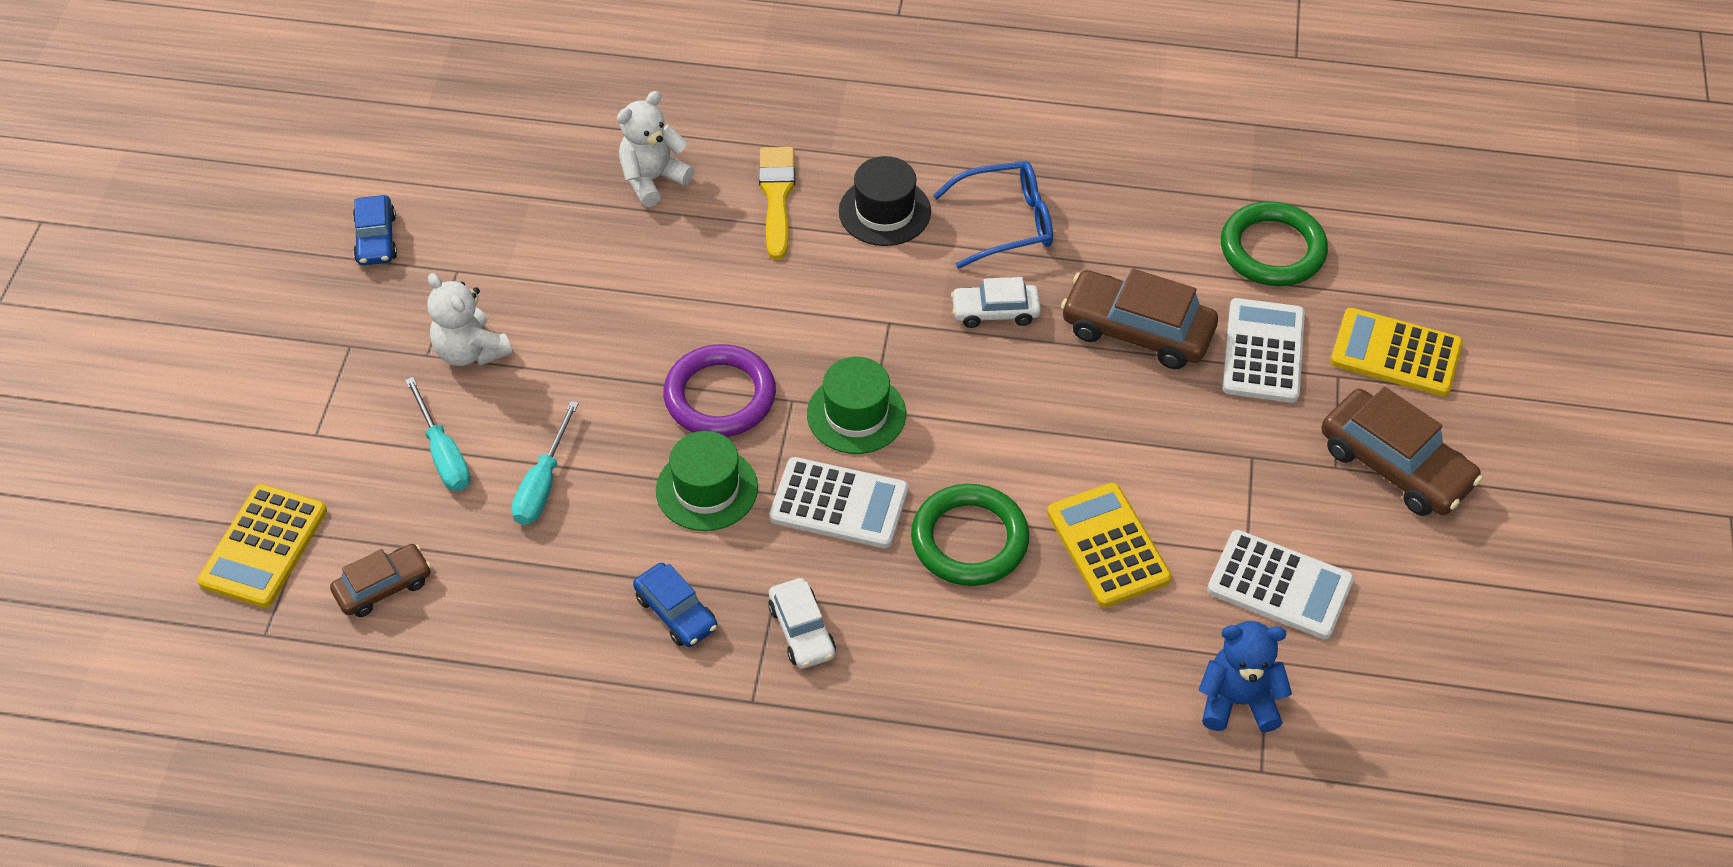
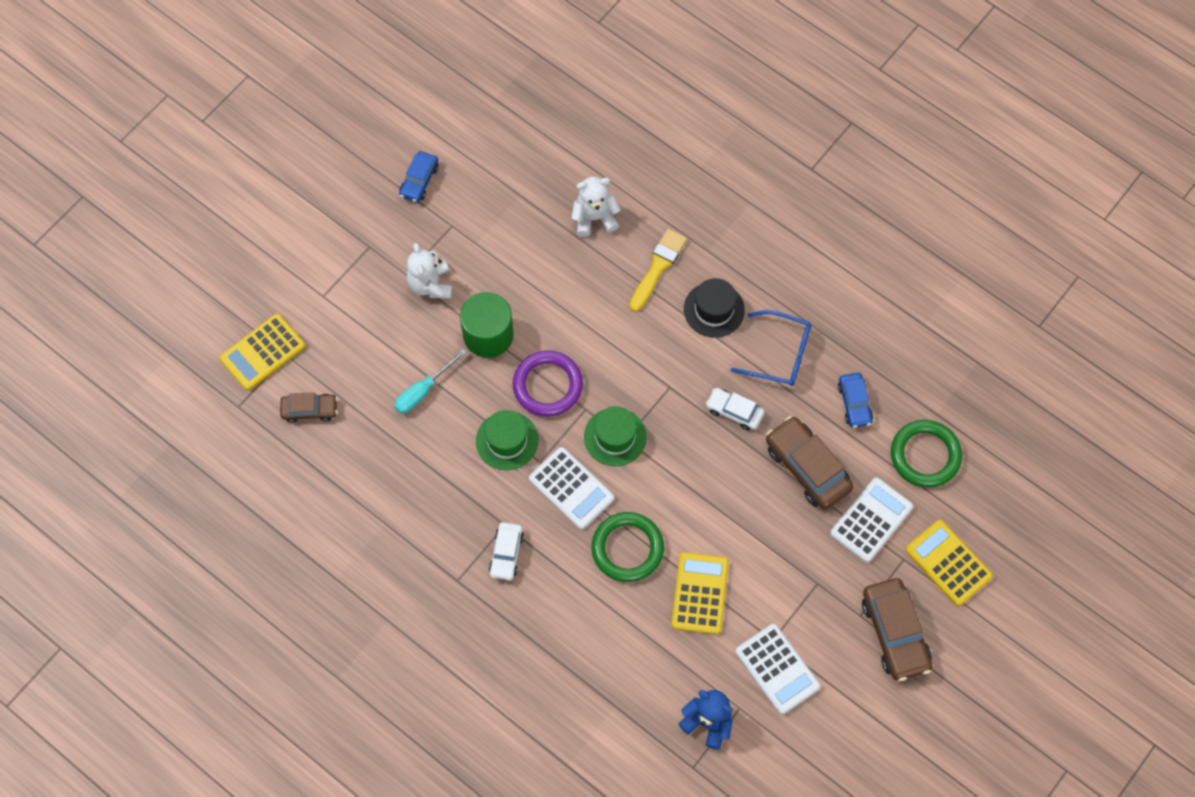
camera: 30 degrees right, 15 degrees up
turquoise screwdriver [405,377,470,491] -> none
blue car [633,563,718,647] -> blue car moved to [838,373,873,428]
none -> green cylinder [460,292,514,358]

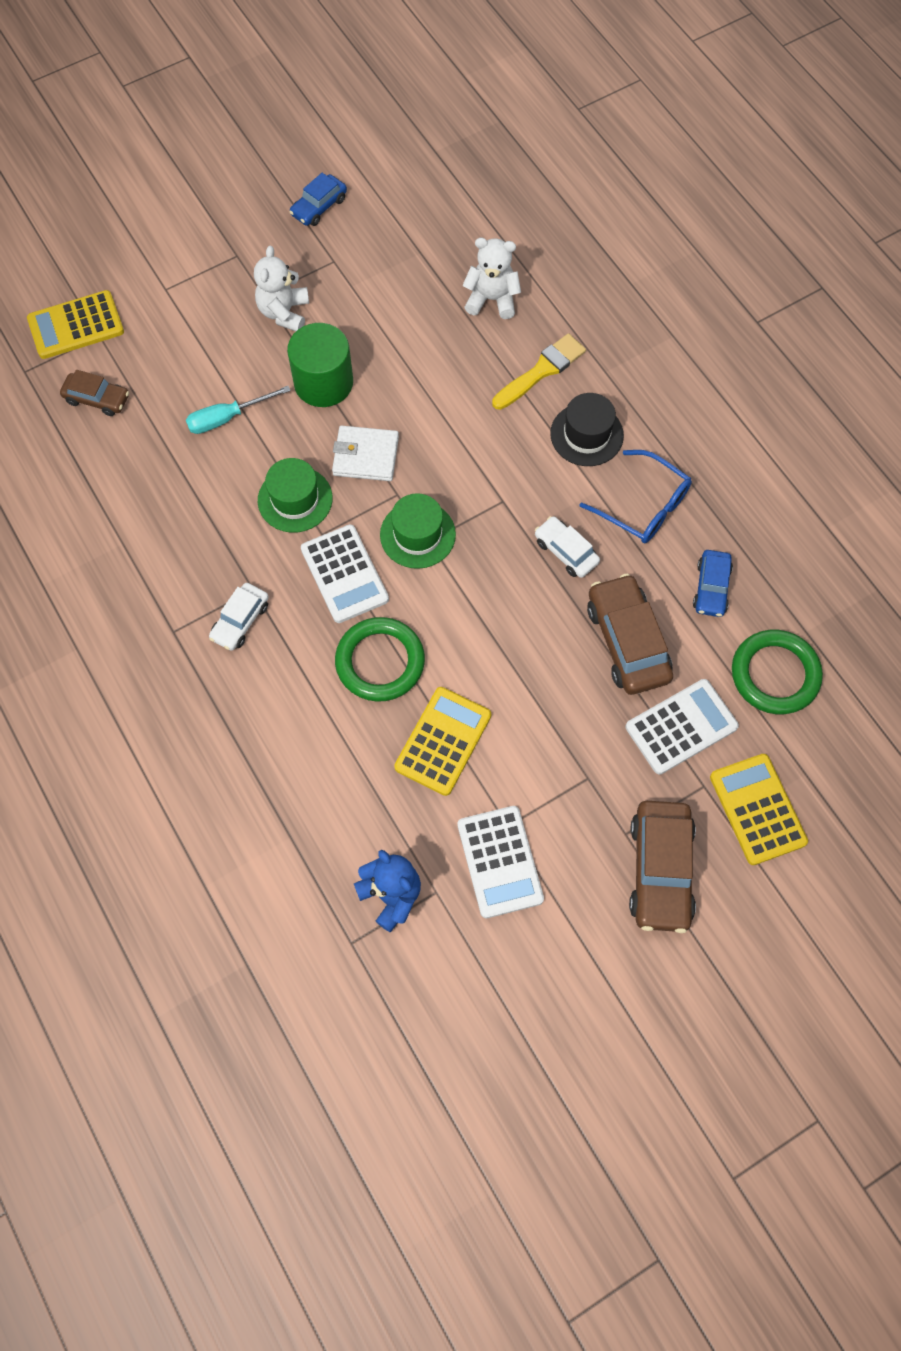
camera: 20 degrees right, 0 degrees up
purple ring [513,350,583,417] -> white wallet [332,426,399,481]

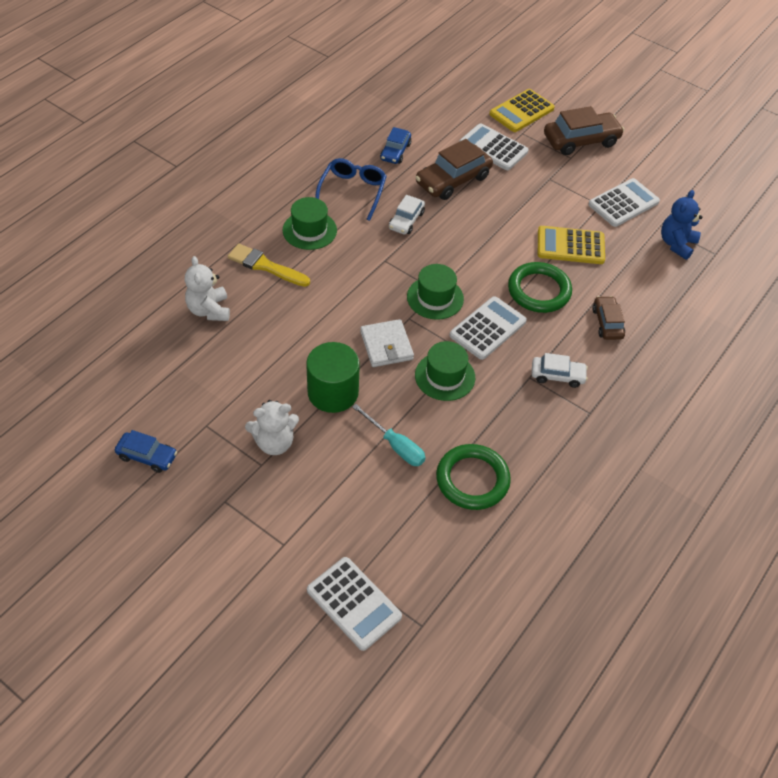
camera: 115 degrees left, 15 degrees down
yellow calculator [27,290,124,359] -> white calculator [307,557,402,651]
brown car [60,370,129,416] -> brown car moved to [592,296,625,340]
black hat [550,393,624,466] -> green hat [283,197,337,250]
blue car [693,550,733,617] -> blue car turned 120 degrees clockwise [380,127,411,164]
green ring [732,630,823,714] -> green ring moved to [436,444,511,510]

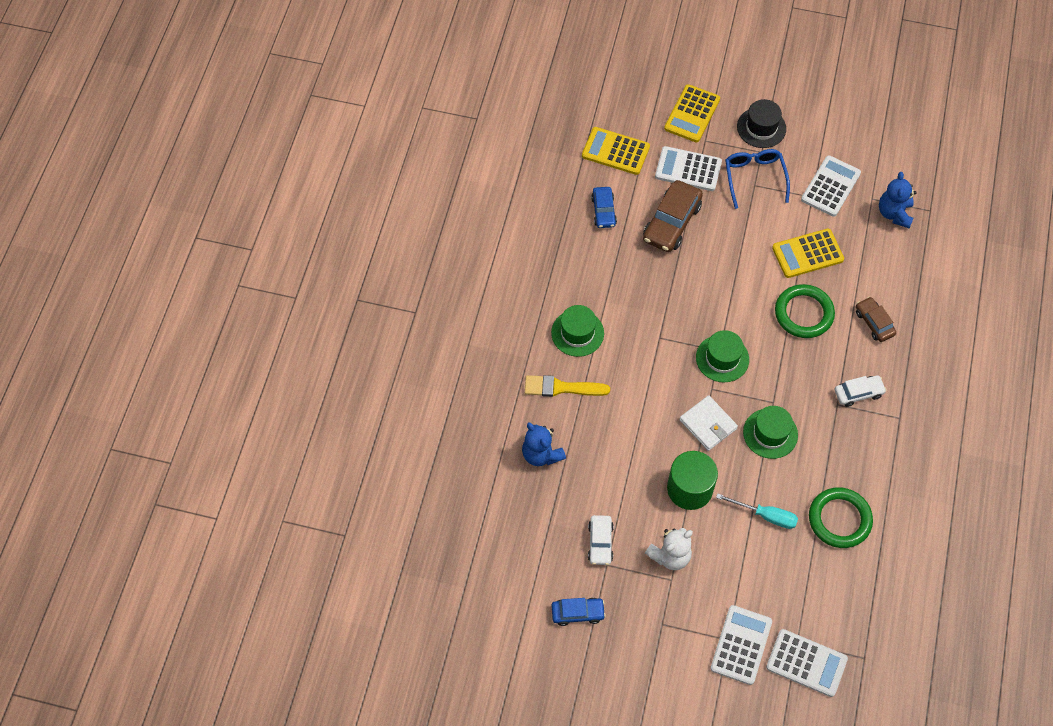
camera: 20 degrees left, 10 degrees up
white teddy bear [185,256,230,321] -> blue teddy bear [522,422,566,466]
blue glasses [315,158,387,221] -> blue glasses moved to [725,149,790,209]
white car [389,195,425,235] -> white car moved to [588,515,614,565]
white calculator [450,296,527,360] -> white calculator moved to [710,605,772,685]
brown car [544,106,624,155] -> black hat [737,99,786,148]
none -> yellow calculator [582,127,650,175]

